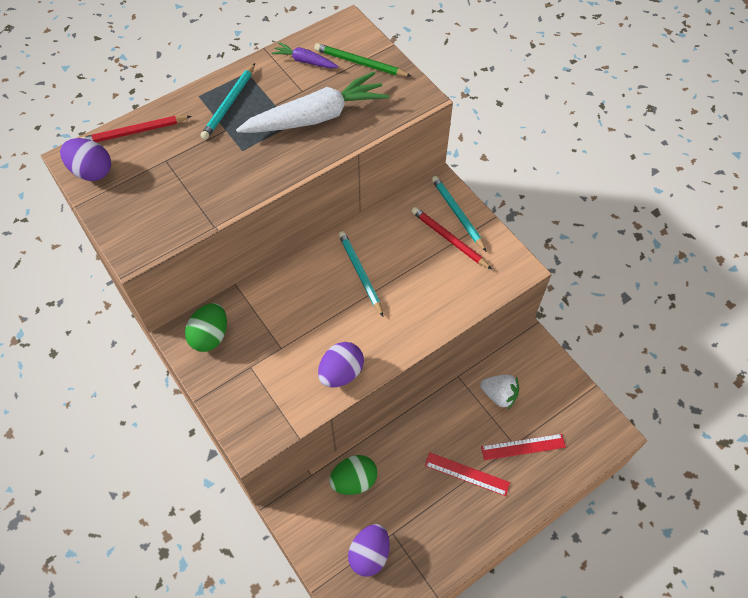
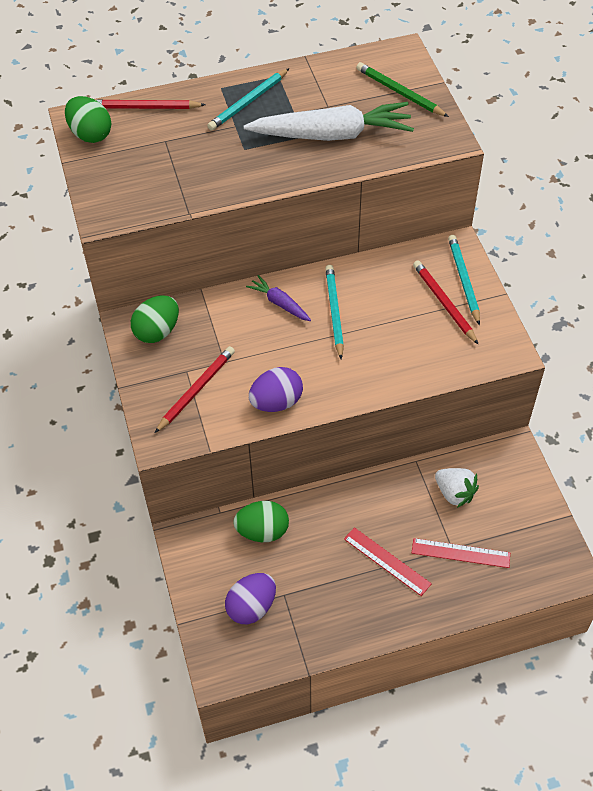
camera: 20 degrees right, 5 degrees down
purple egg [60,138,111,181] -> green egg [65,96,111,143]
purple carrot [271,42,339,68] -> purple carrot moved to [246,275,311,321]
none -> red pencil [155,346,235,433]

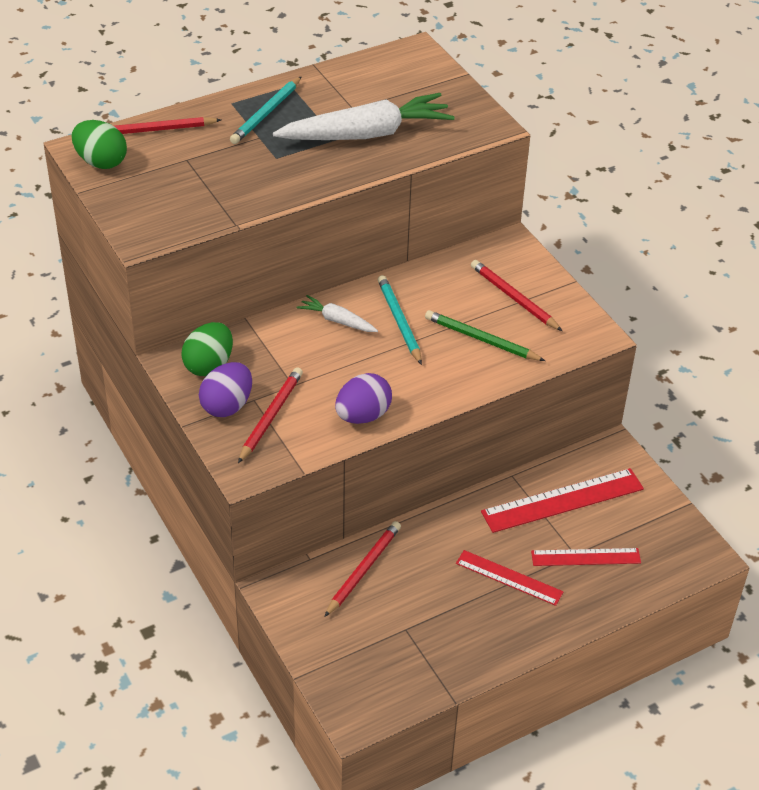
camera: 15 degrees left, 10 degrees down
purple egg [225,573,276,624] -> purple egg moved to [199,362,252,417]
green egg [233,501,289,542] -> red pencil [324,521,401,617]
purple carrot [246,275,311,321] -> white carrot [297,295,378,332]
green pencil [356,62,449,117] -> green pencil moved to [425,310,545,361]
white strawberry [435,468,479,508] -> red ruler [481,468,644,533]
turquoise pencil [448,235,480,325] -> none

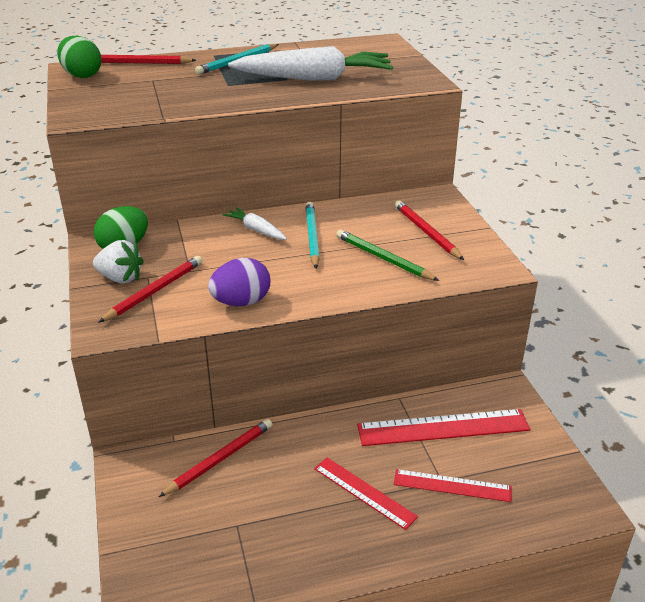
camera: 15 degrees right, 10 degrees down
purple egg [199,362,252,417] -> white strawberry [93,240,144,284]

